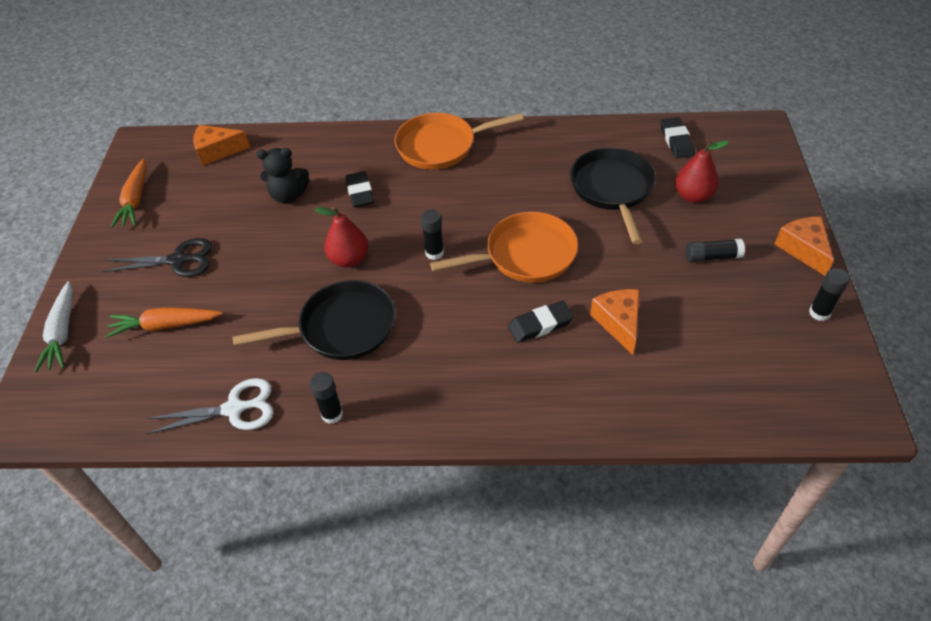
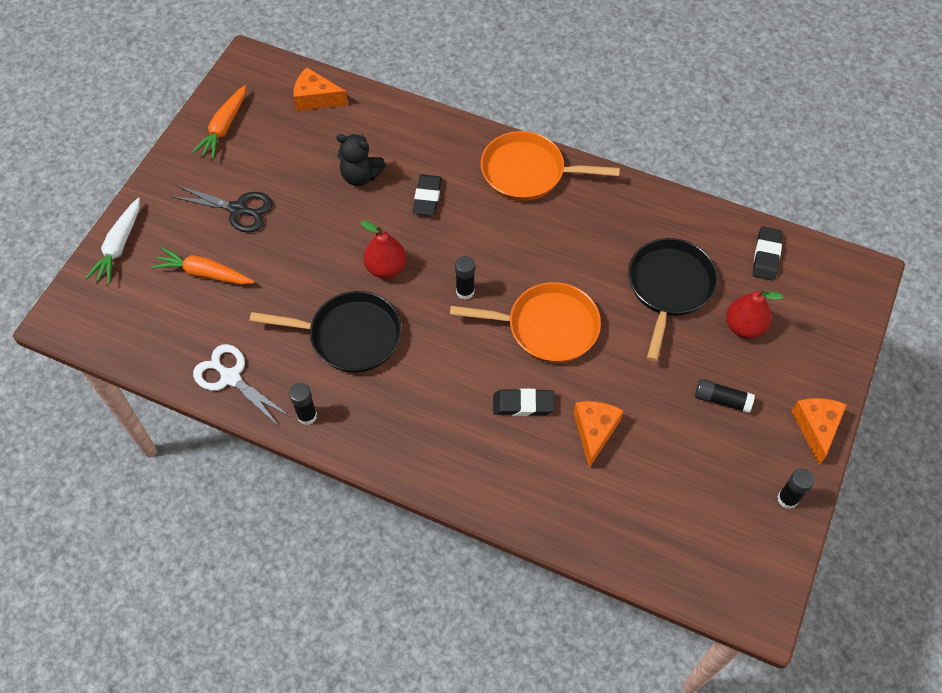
camera: 20 degrees right, 10 degrees up
white scissors [146,378,274,434] -> white scissors turned 150 degrees counterclockwise [193,344,291,426]

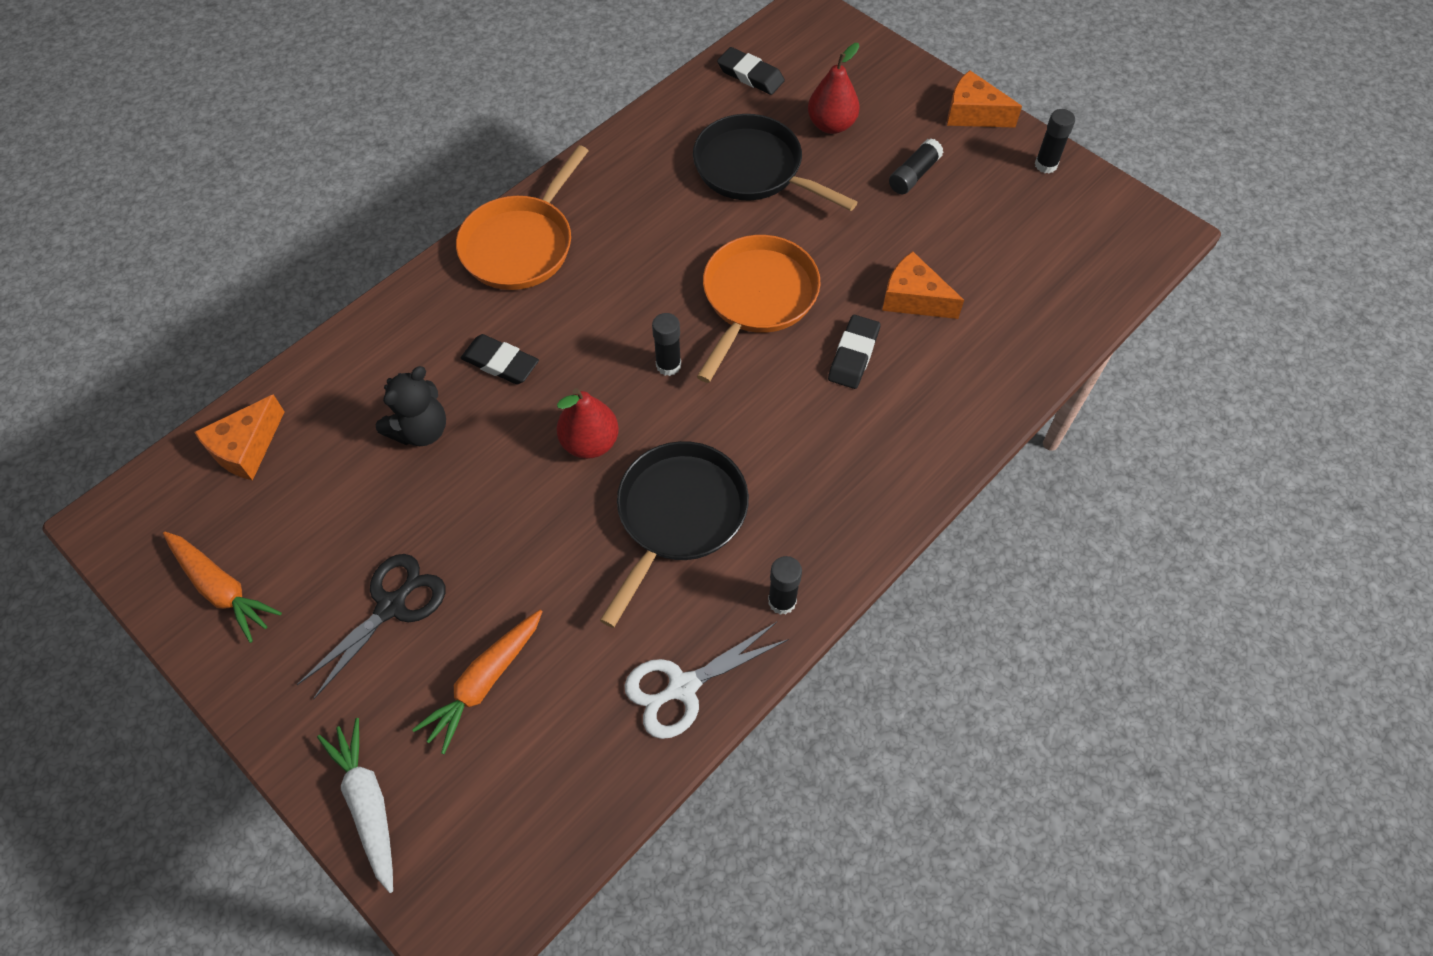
camera: 70 degrees left, 0 degrees up
white carrot [86,198,140,284] -> white carrot turned 150 degrees counterclockwise [317,718,393,893]

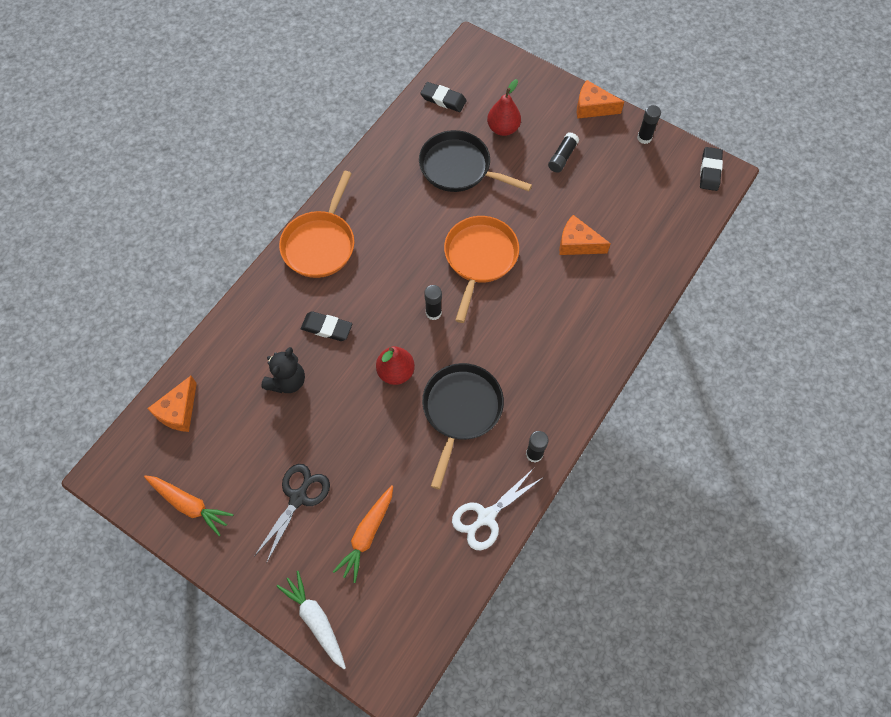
camera: 10 degrees left, 5 degrees up
black eraser [828,315,880,389] -> black eraser moved to [700,147,723,191]

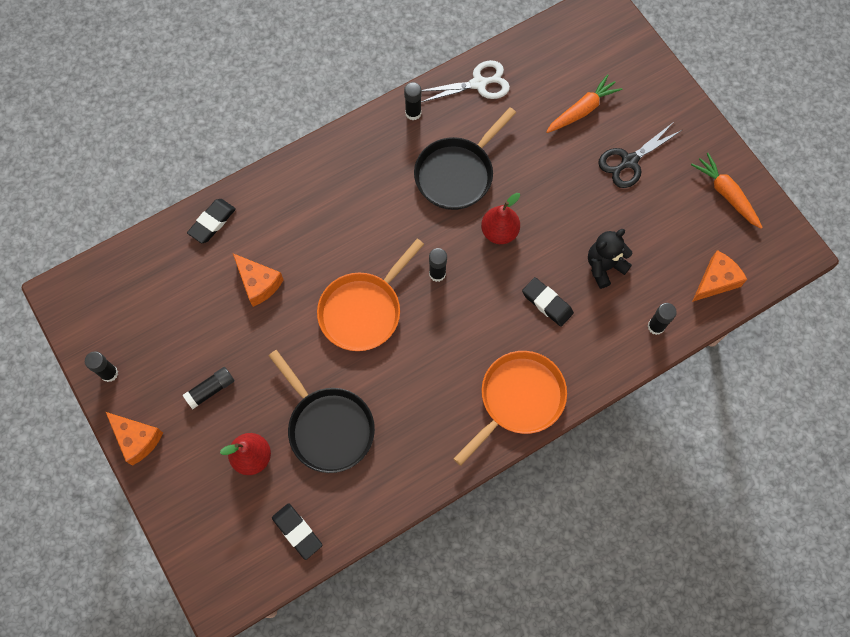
camera: 155 degrees left, 5 degrees up
white carrot [276,571,346,669] -> none
black eraser [700,147,723,191] -> black eraser moved to [187,199,236,243]
none -> black glue stick [648,303,677,335]

